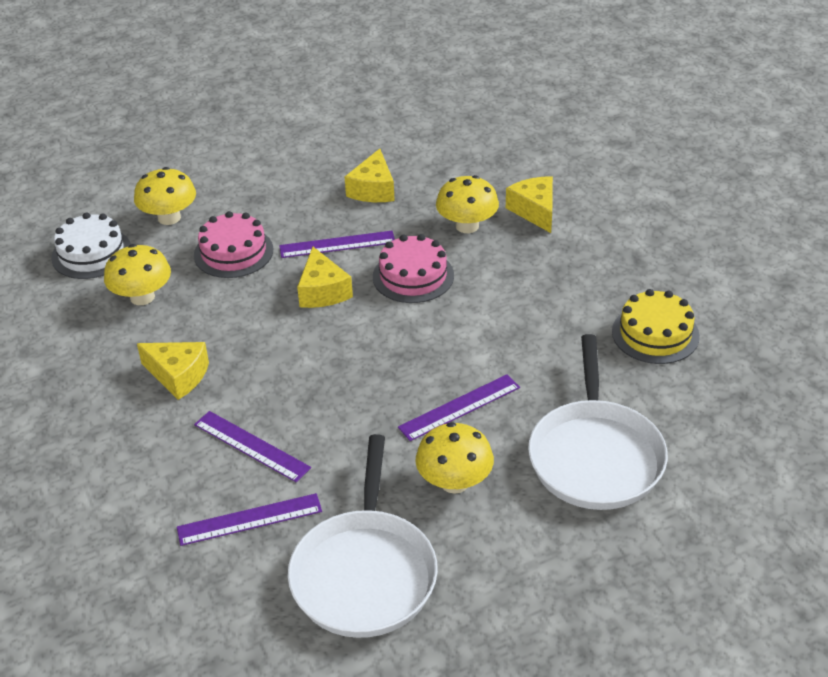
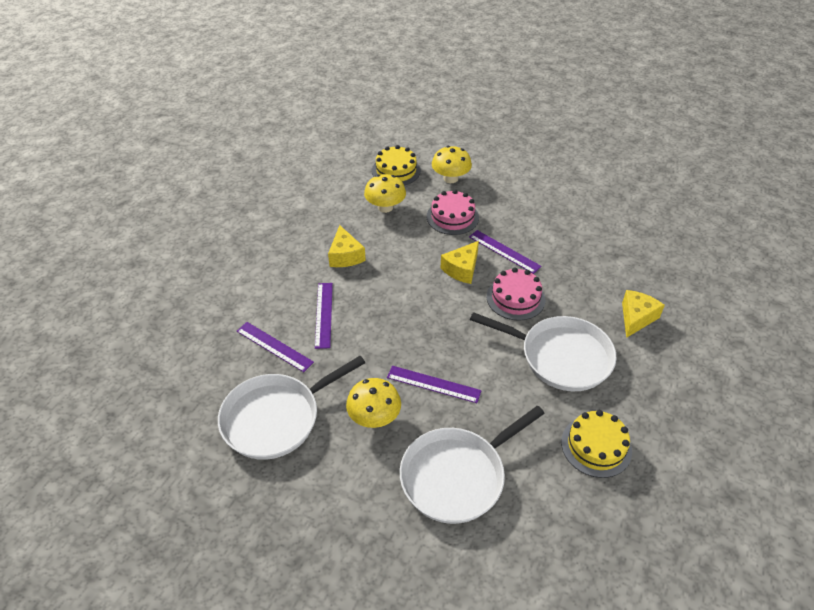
camera: 50 degrees right, 5 degrees up
white cake [51,212,131,279] -> yellow cake [372,145,421,186]
yellow cheese [345,149,395,202] -> none
yellow mushroom [436,175,499,233] -> none
none -> white pan [470,312,617,391]

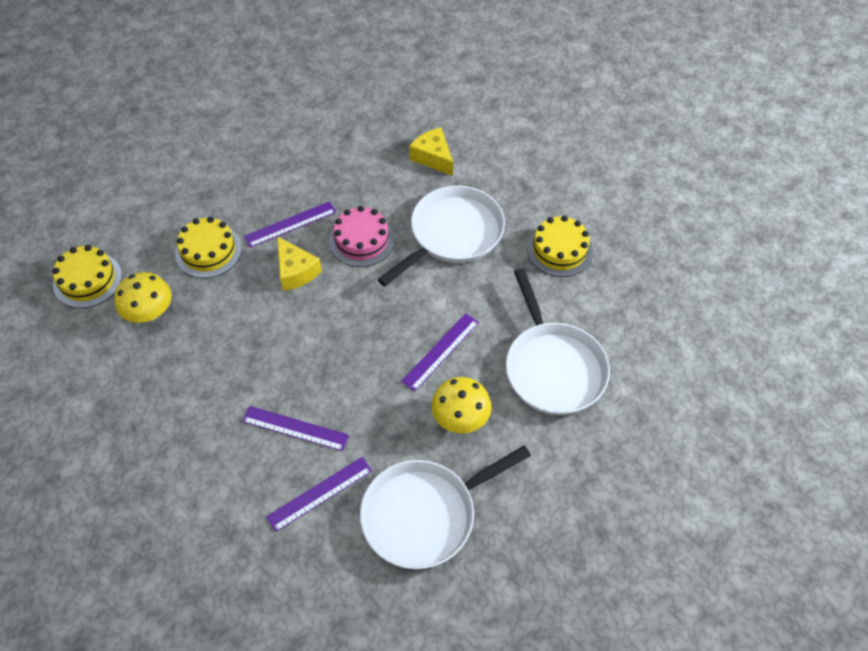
camera: 70 degrees left, 10 degrees up
white pan [218,356,365,460] -> white pan turned 75 degrees clockwise [360,445,531,569]
yellow cheese [328,225,366,267] -> none
pink cake [427,190,479,235] -> yellow cake [175,217,242,278]
yellow mushroom [432,146,472,183] -> none

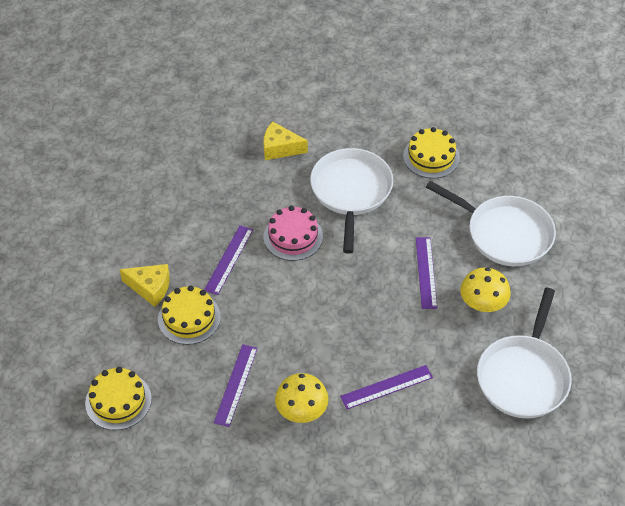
camera: 40 degrees left, 5 degrees down
yellow mushroom [114,272,172,323] -> yellow mushroom moved to [275,373,329,423]
purple ruler [266,457,372,532] -> purple ruler moved to [214,344,258,427]
yellow cheese [277,236,322,291] -> yellow cheese moved to [120,264,170,307]

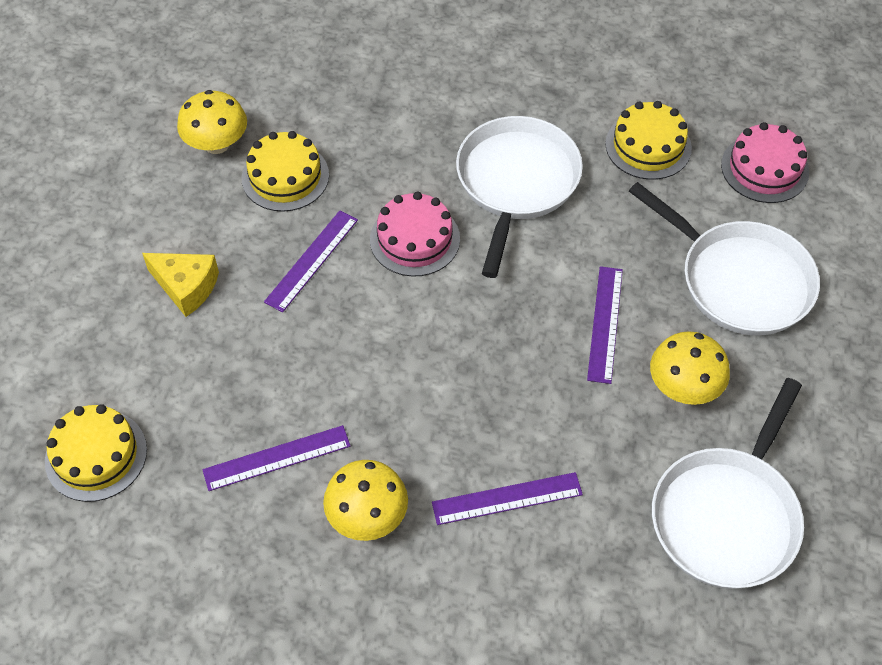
camera: 10 degrees right, 5 degrees up
yellow cake [158,285,221,345] -> yellow cake moved to [242,131,329,212]
purple ruler [214,344,258,427] -> purple ruler turned 45 degrees clockwise [202,425,350,491]
yellow cheese [263,121,308,160] -> none
none -> yellow mushroom [177,90,247,154]
none -> pink cake [721,122,809,203]

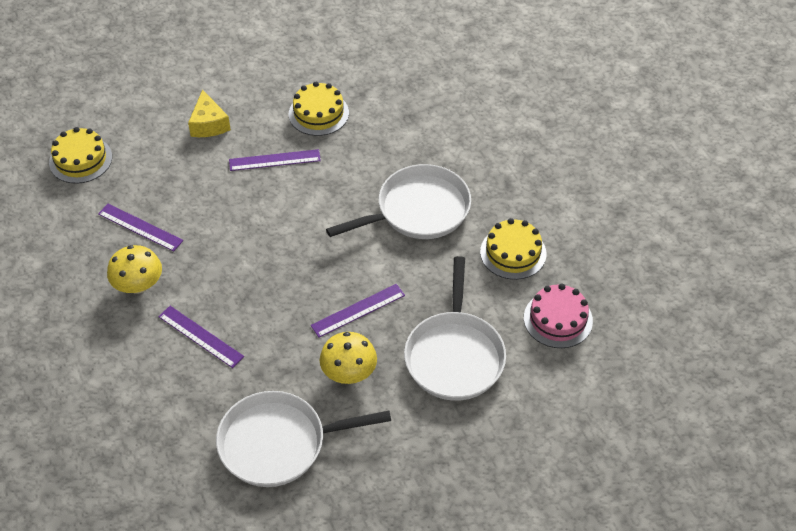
camera: 50 degrees right, 5 degrees down
yellow mushroom [177,90,247,154] -> none
pink cake [370,192,460,277] -> none

